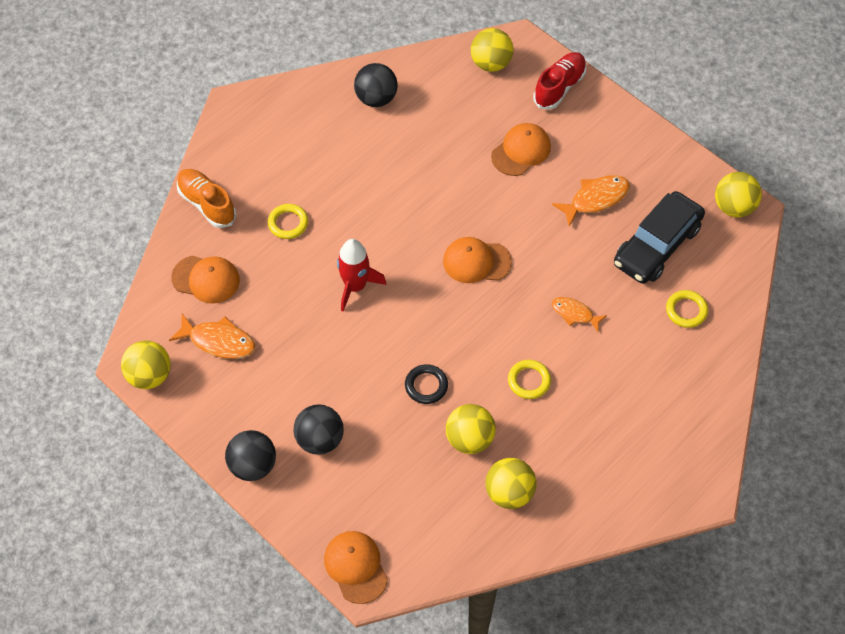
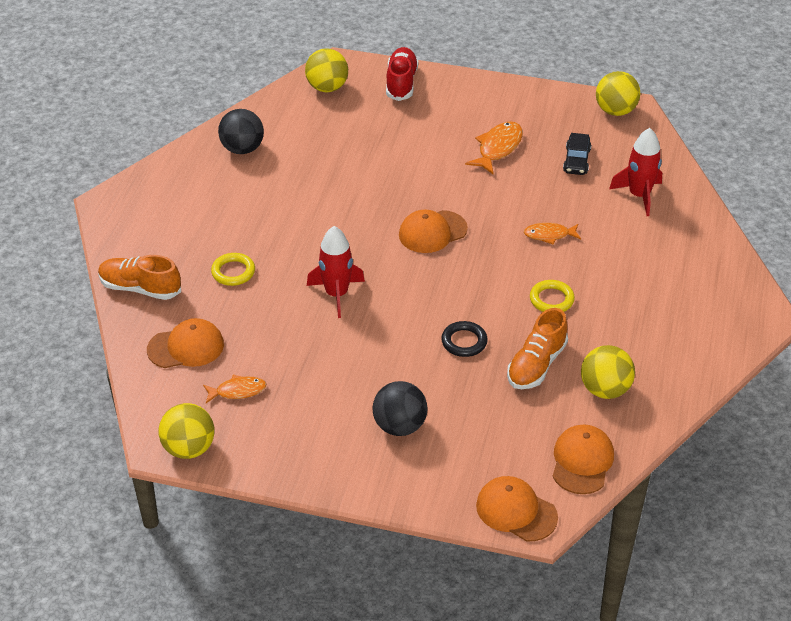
camera: 30 degrees left, 15 degrees down
orange fish [169,314,255,359] -> orange fish [203,375,266,403], size x0.66
black ball [225,430,276,481] -> none
yellow ball [446,404,496,454] -> orange shoe [507,308,568,389]
orange cap [491,123,551,176] -> orange cap moved to [553,424,614,494]
black car [614,191,705,284] -> black car [563,133,591,175], size x0.52
yellow ring [666,290,708,328] -> red rocket [609,128,662,216]

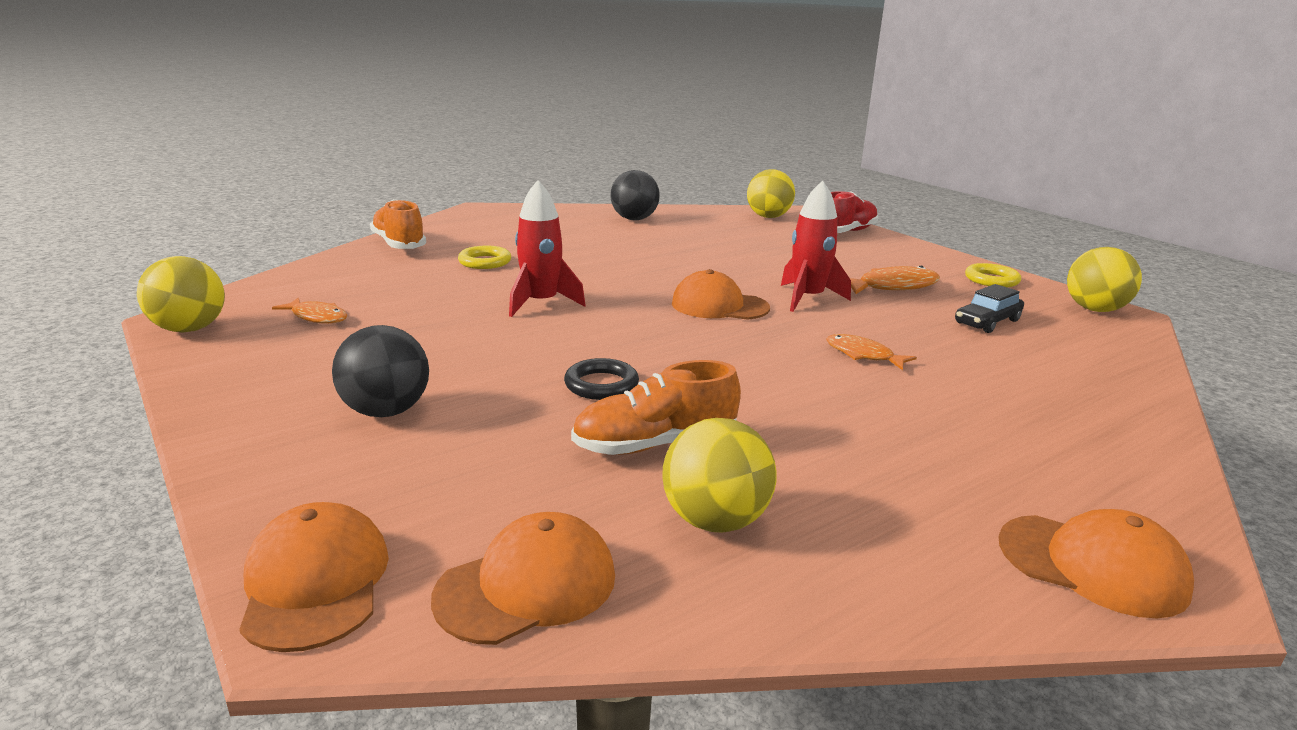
camera: 40 degrees right, 20 degrees down
orange cap [147,318,224,368] -> orange cap moved to [999,509,1194,618]
yellow ring [530,280,575,312] -> yellow ring moved to [965,263,1021,287]
red rocket [609,128,662,216] -> red rocket moved to [781,180,851,312]

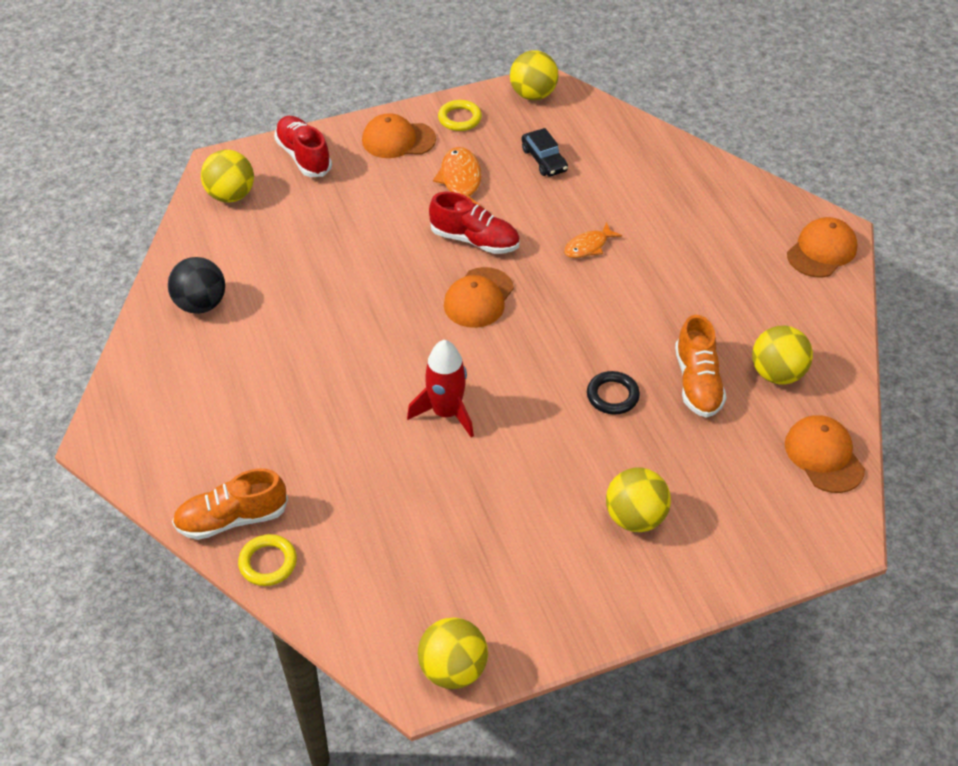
camera: 75 degrees left, 25 degrees up
orange cap [239,502,389,652] -> orange cap moved to [362,113,436,158]
orange fish [272,298,347,324] -> none
black ball [332,325,429,417] -> yellow ball [606,468,671,532]
yellow ring [458,246,511,269] -> yellow ring moved to [238,534,297,586]
red rocket [781,180,851,312] -> red shoe [429,192,520,254]

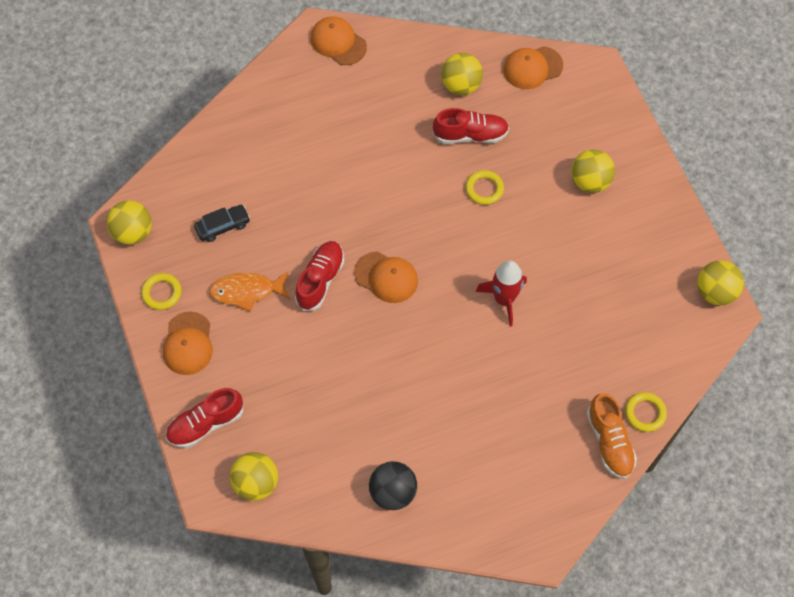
camera: 90 degrees left, 15 degrees up
orange fish [564,222,622,258] -> none
black ring [587,371,640,414] -> yellow ring [465,170,504,205]
orange shoe [675,315,726,418] -> red shoe [432,108,509,144]

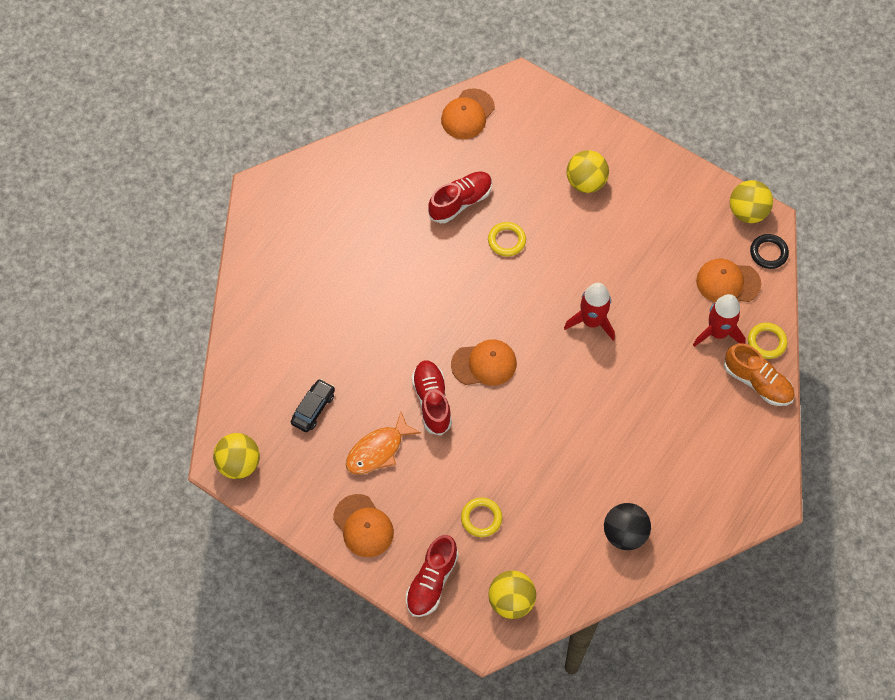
camera: 35 degrees left, 0 degrees up
yellow ring [141,273,181,310] -> yellow ring moved to [461,497,502,537]
orange cap [311,16,367,65] -> orange cap moved to [696,259,761,302]
yellow ball [441,53,483,95] -> none
none -> red rocket [693,294,746,347]
none -> black ring [750,234,789,269]

